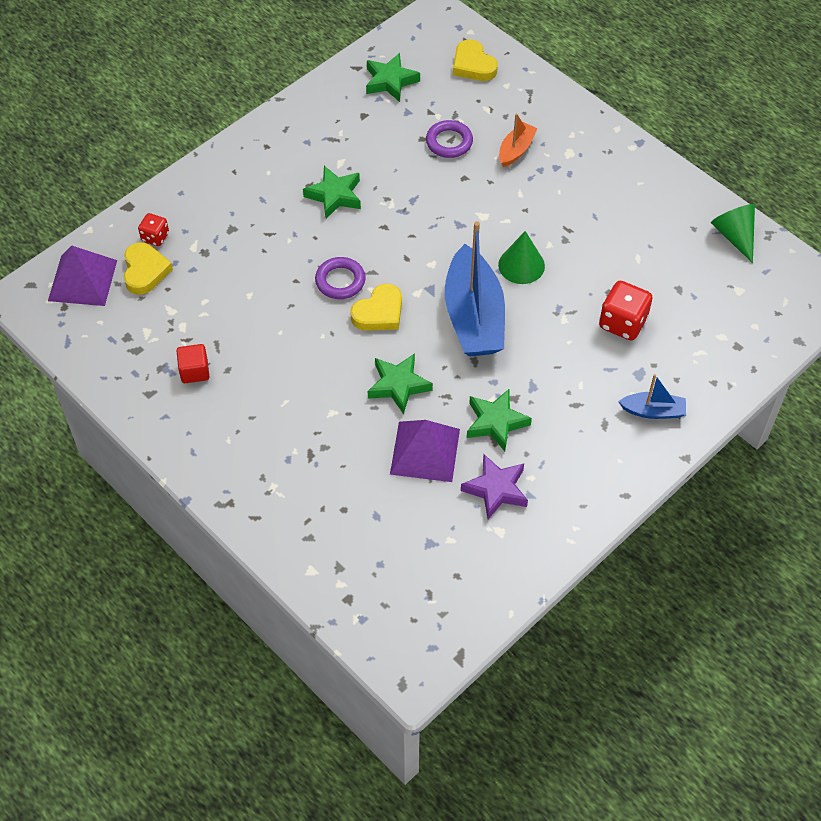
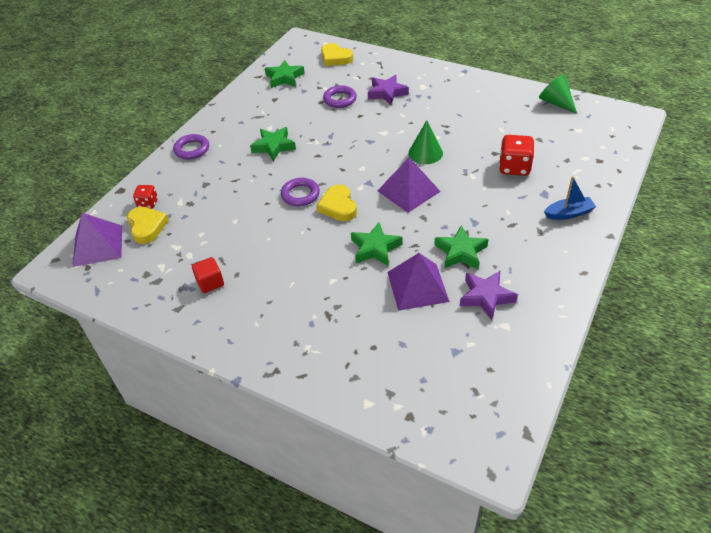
camera: 15 degrees left, 10 degrees down
yellow heart [350,284,402,331] -> yellow heart turned 135 degrees clockwise [317,184,357,221]
blue boat [445,221,505,357] -> purple pyramid [377,157,441,213]
orange boat [499,114,538,167] -> purple star [368,75,409,105]
none -> purple ring [173,134,209,159]

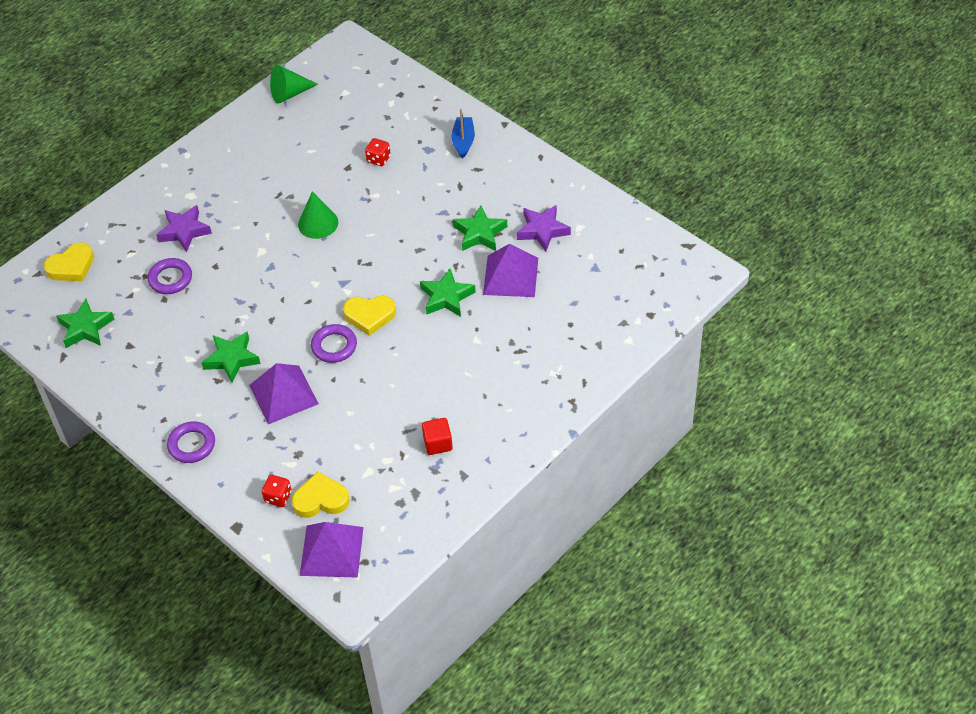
camera: 75 degrees left, 5 degrees up
purple pyramid [377,157,441,213] -> purple pyramid moved to [249,363,319,424]
red dice [499,135,534,176] -> red dice [365,138,391,166], size x0.59

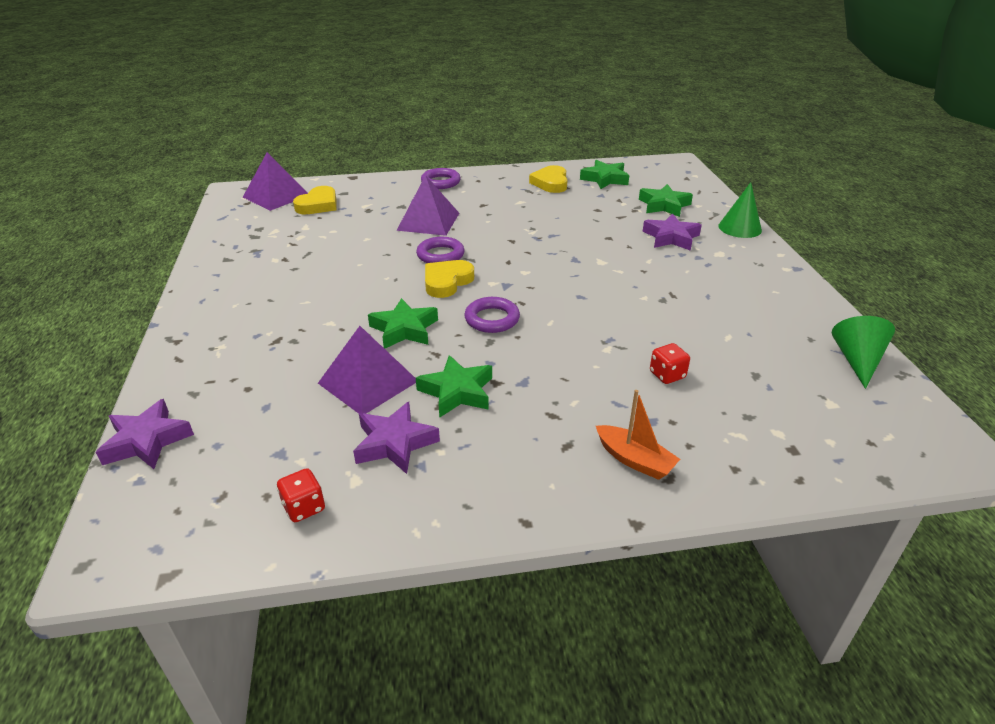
camera: 125 degrees right, 15 degrees down
yellow heart [44,242,94,281] -> yellow heart moved to [529,165,568,193]
purple ring [148,258,192,294] -> purple ring moved to [465,297,520,333]
green star [201,331,261,383] -> green star moved to [639,184,693,217]
red dice [262,475,292,507] -> red dice moved to [277,468,325,522]
green cone [298,191,338,239] -> green cone moved to [719,182,762,238]
red cube [422,418,453,455] -> none
blue boat [452,109,475,159] -> orange boat [596,390,680,480]
none -> purple star [96,399,194,469]

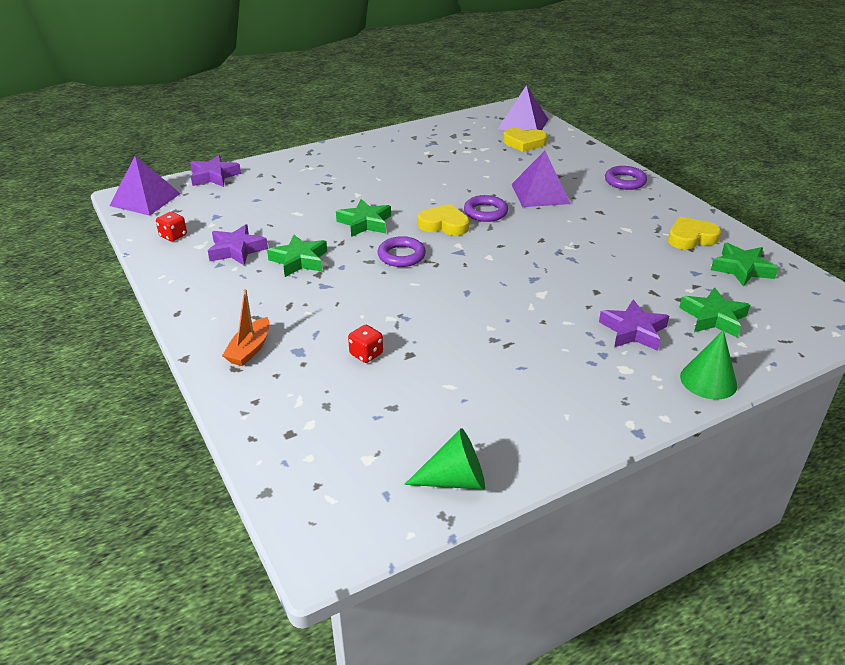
camera: 70 degrees right, 0 degrees up
purple pyramid [318,326,416,414] -> purple pyramid moved to [109,156,181,216]

